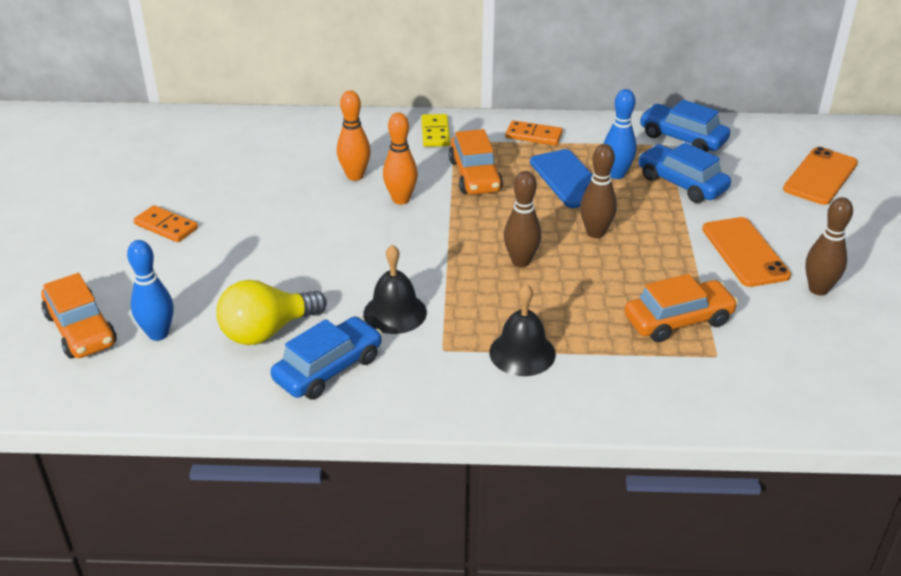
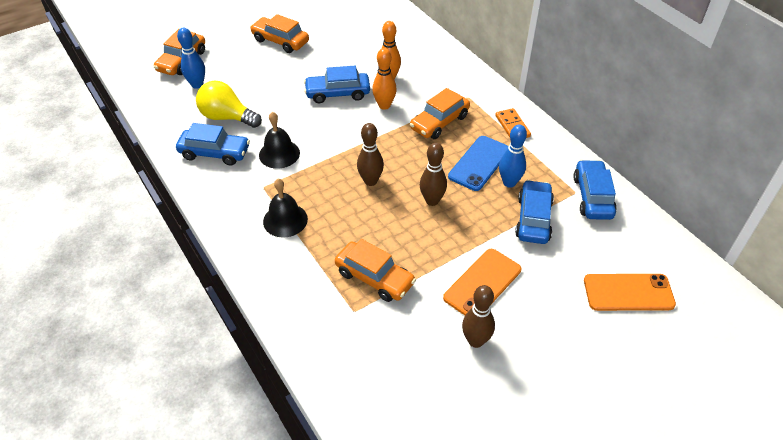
camera: 55 degrees right, 10 degrees up
orange domino [134,205,198,242] -> orange car [250,14,309,53]
yellow domino [421,114,450,147] -> none
none -> blue car [304,66,370,103]

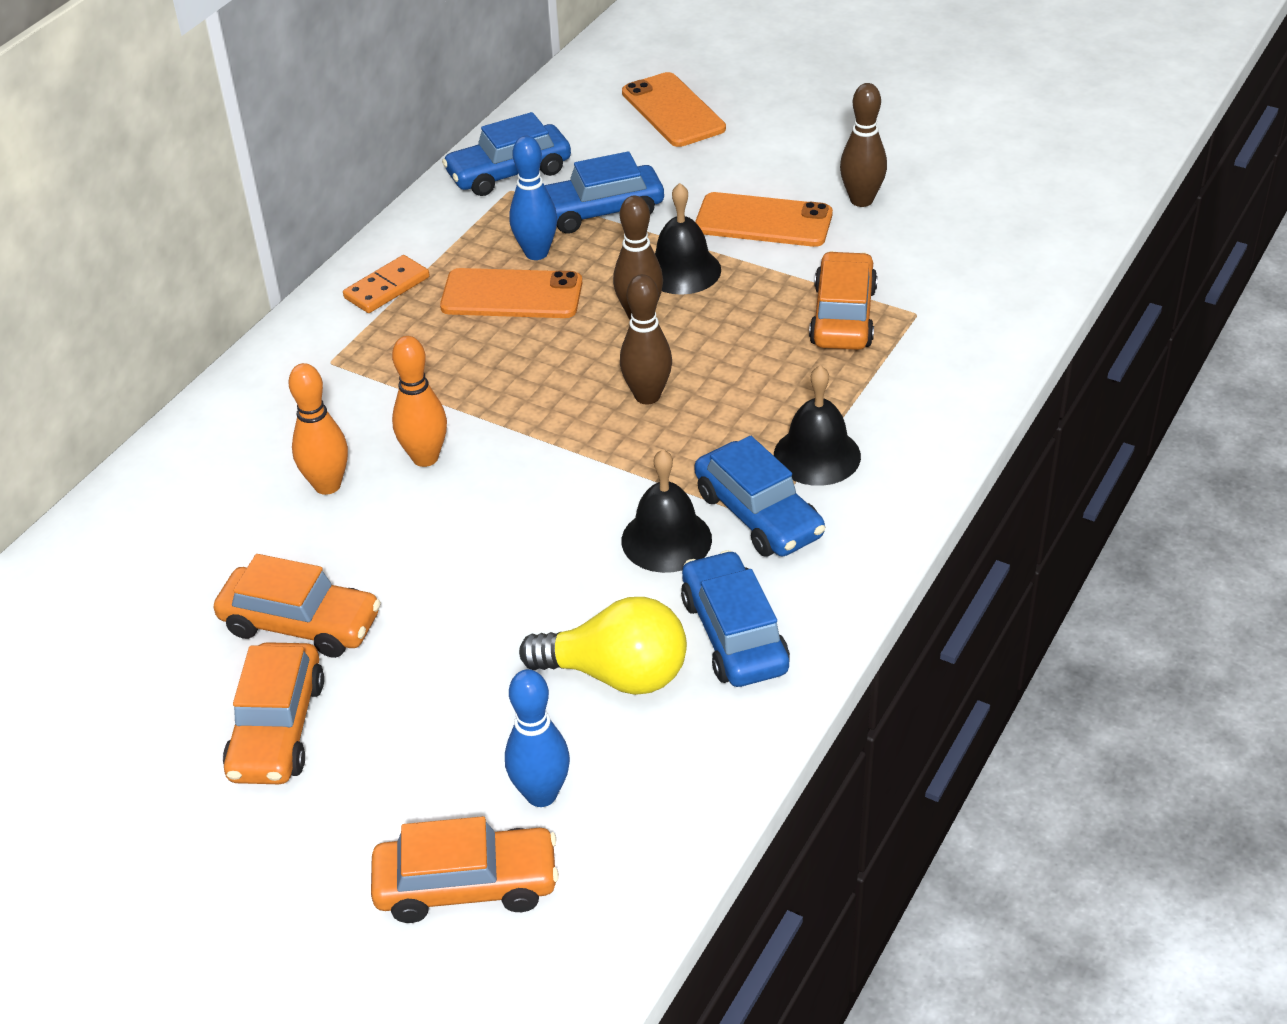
camera: 115 degrees left, 5 degrees down
yellow light bulb [196,81,262,128] -> yellow light bulb turned 75 degrees counterclockwise [519,597,687,695]
blue car [304,66,370,103] -> blue car moved to [695,436,825,557]
orange car [410,88,470,139] -> orange car moved to [214,554,381,658]
blue phone [448,136,509,191] -> orange phone [440,268,582,318]
none -> black bell [655,183,721,295]

